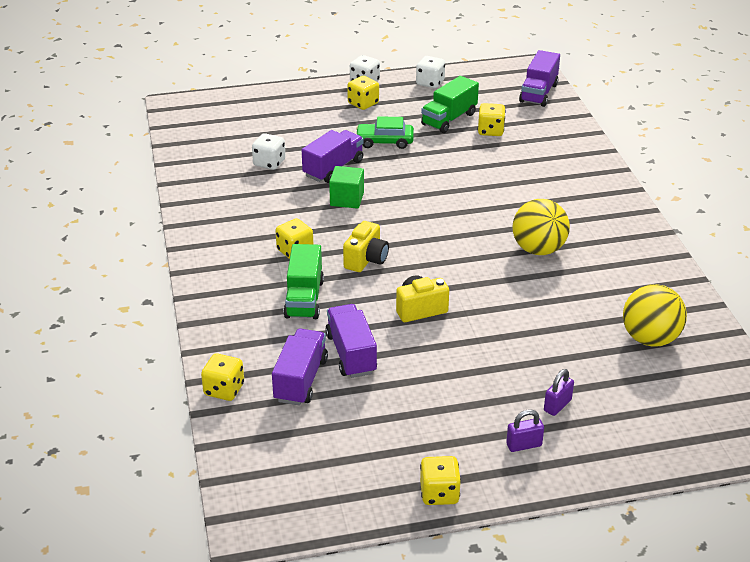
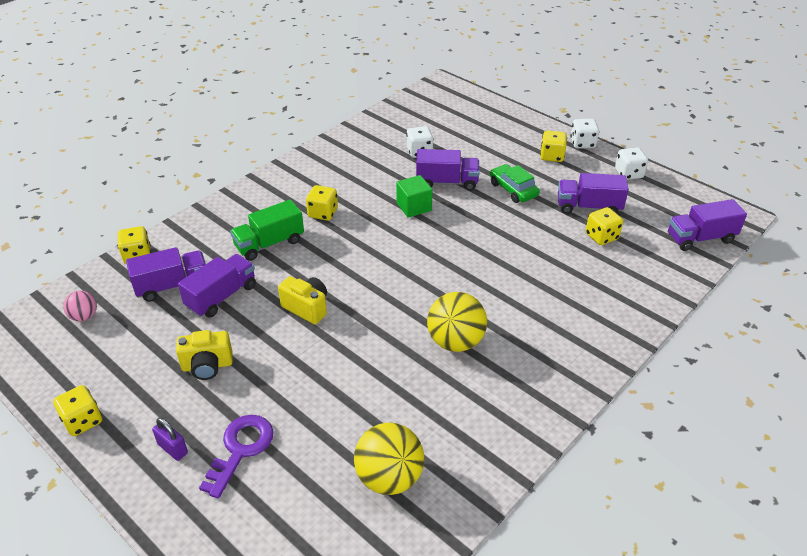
camera: 55 degrees right, 5 degrees up
yellow camera [343,221,389,272] -> yellow camera moved to [176,330,233,380]
green truck [421,76,479,133] -> purple truck [558,173,629,214]
purple padlock [544,369,574,416] -> purple key [199,415,274,498]
none -> pink ball [63,291,97,322]

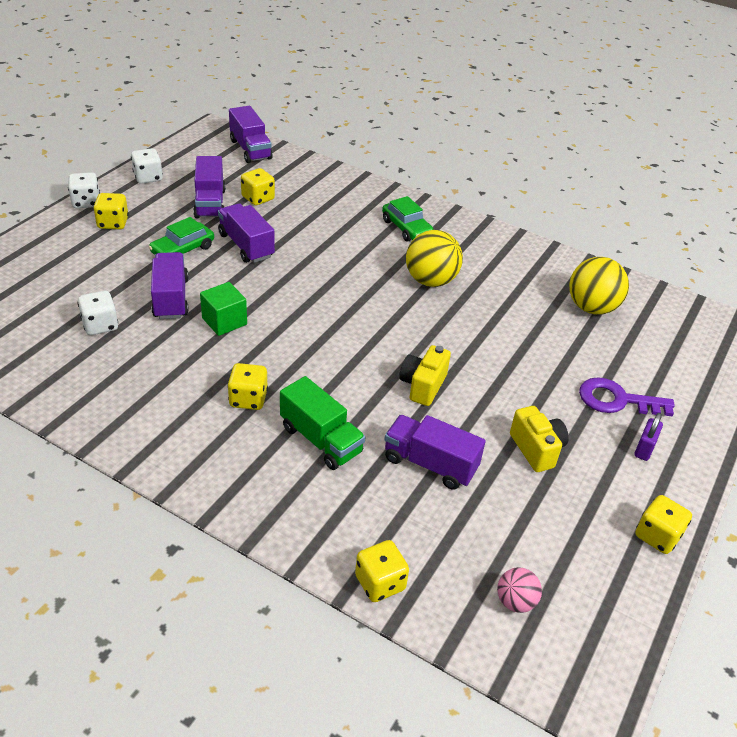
camera: 105 degrees left, 0 degrees up
purple truck [126,247,206,302] -> purple truck moved to [218,203,275,263]
none -> green car [382,196,433,241]

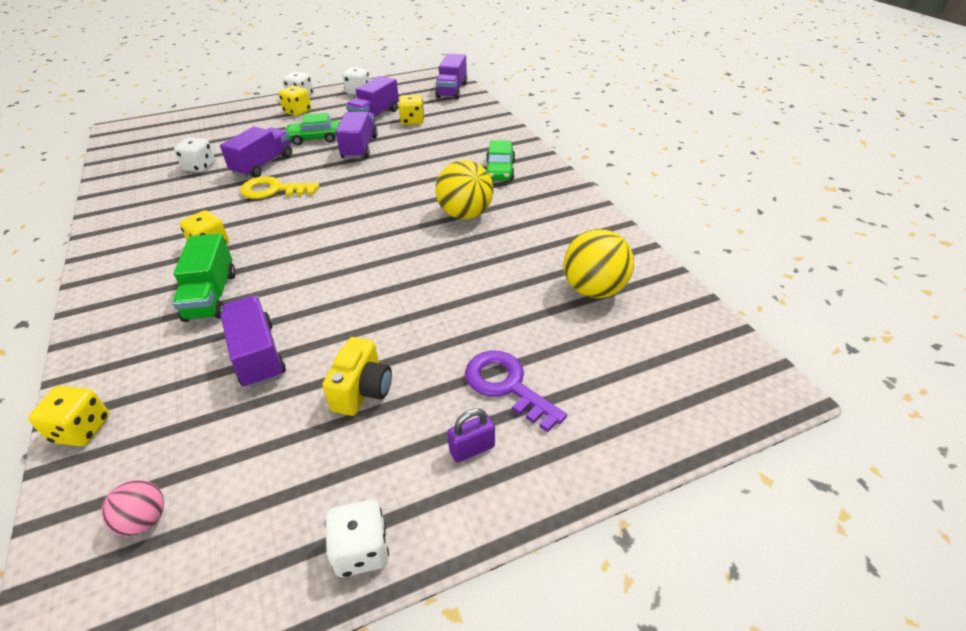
camera: 40 degrees right, 0 degrees up
green cube [200,282,247,336] -> yellow key [240,176,320,199]
yellow camera [399,345,451,406] -> none
yellow dice [635,495,692,554] -> white dice [325,499,389,577]

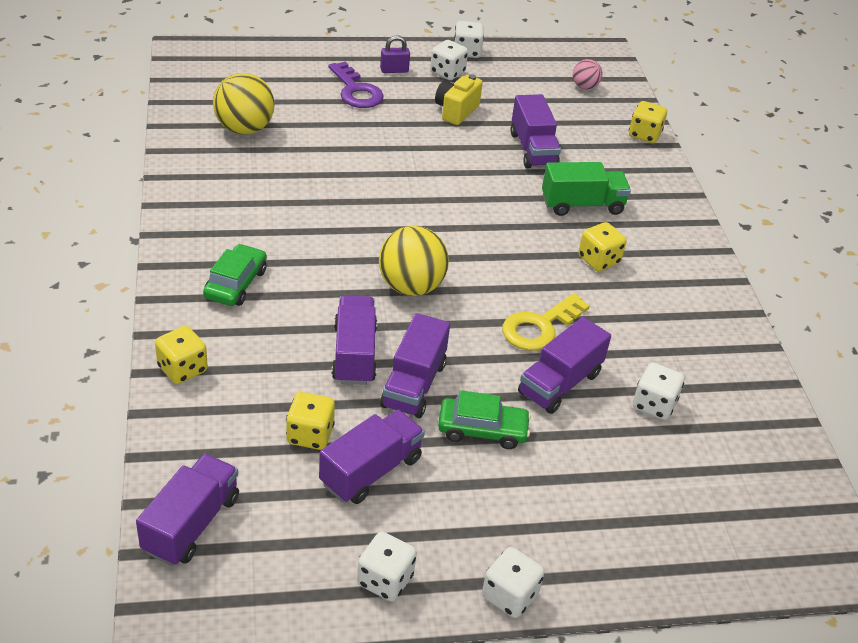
camera: 170 degrees left, 0 degrees up
green truck [173,233,236,322] -> green truck turned 75 degrees clockwise [542,162,631,216]
yellow key [240,176,320,199] -> yellow key turned 120 degrees clockwise [502,293,590,351]
yellow dice [279,86,311,116] -> yellow dice moved to [155,326,208,384]
yellow ball [436,160,494,219] -> yellow ball moved to [379,226,449,296]
none -> purple truck [332,295,377,385]
none -> white dice [430,40,468,80]

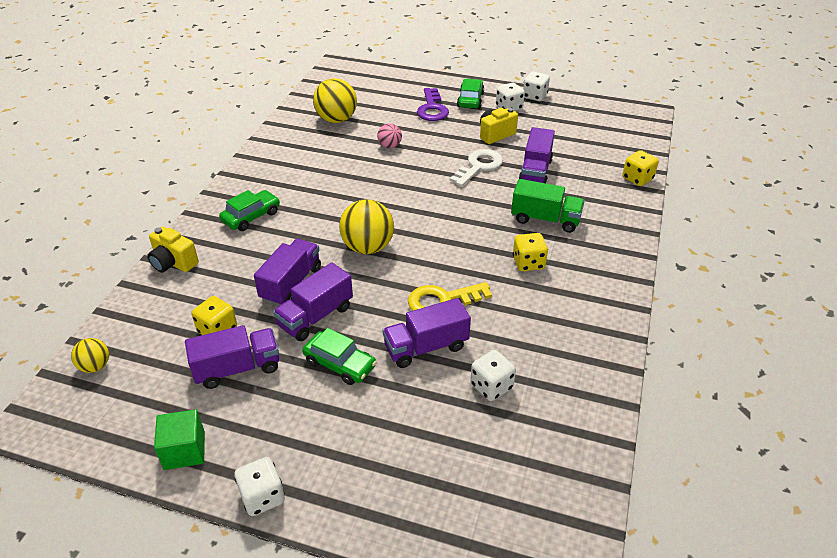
camera: 30 degrees right, 0 degrees up
purple truck [136,454,239,566] -> yellow ball [71,338,109,373]
yellow dice [155,326,208,384] -> yellow camera [147,227,199,272]
white dice [357,532,417,601] -> green cube [154,409,205,470]
purple padlock [380,35,410,73] -> green car [457,79,484,109]
pink ball [573,59,603,89] -> pink ball moved to [377,123,402,148]
none -> white key [450,149,503,187]

